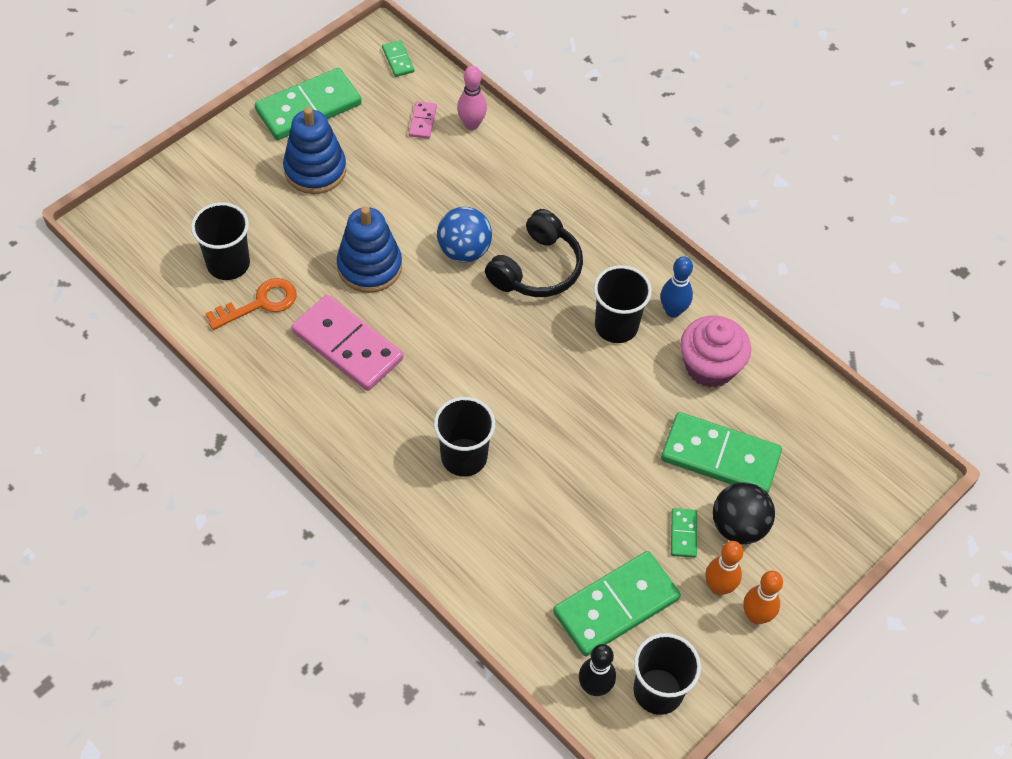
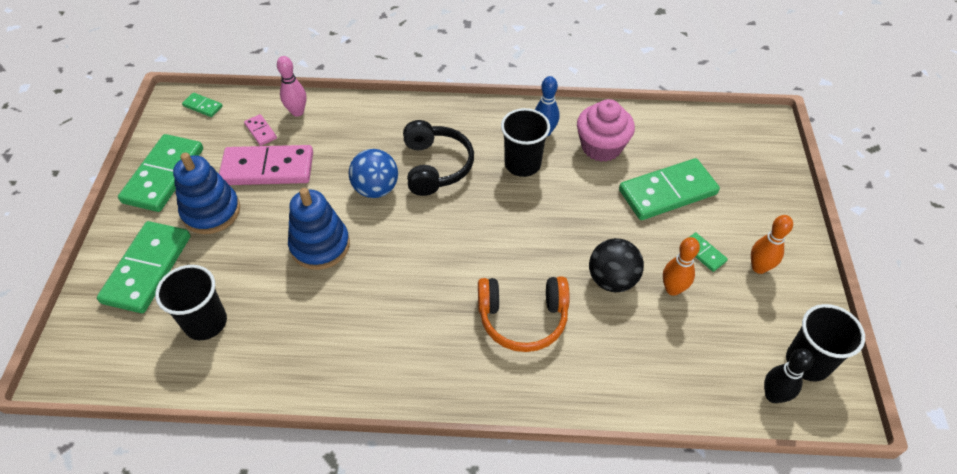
camera: 40 degrees left, 5 degrees down
orange key [206,278,297,330] -> none
pink domino [291,295,403,391] -> pink domino moved to [219,145,313,185]
black cup [434,397,495,477] -> orange headphones [478,277,570,352]
green domino [553,551,681,656] -> green domino moved to [97,221,190,313]
black ball [713,482,775,544] -> black ball moved to [589,238,644,292]
orange bowling pin [743,571,783,624] -> orange bowling pin moved to [663,237,700,296]

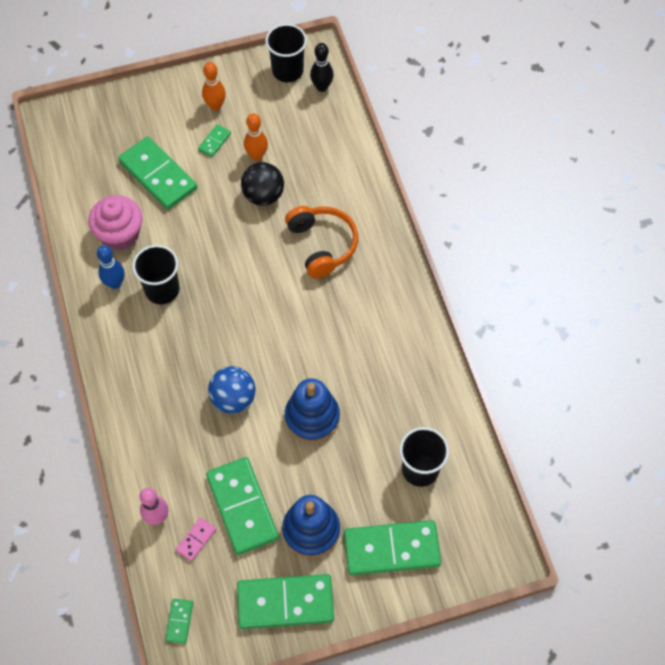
camera: 110 degrees left, 10 degrees up
pink domino [219,145,313,185] -> green domino [206,457,279,555]
black headphones [403,120,474,196] -> none

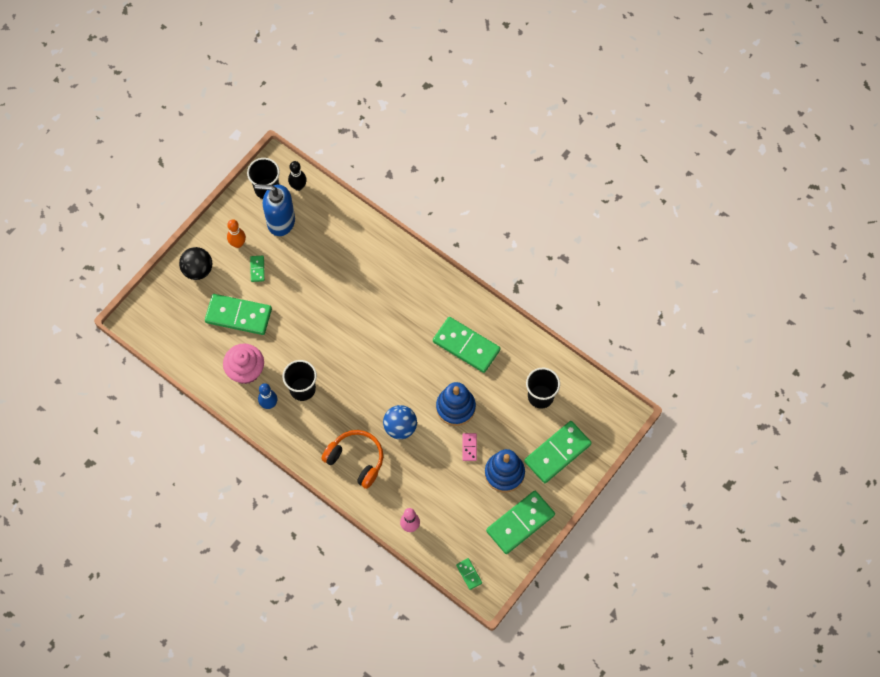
camera: 35 degrees left, 5 degrees up
pink domino [176,518,216,561] -> pink domino moved to [463,433,477,461]
green domino [206,457,279,555] -> green domino moved to [433,317,500,373]
black ball [241,162,284,206] -> black ball moved to [179,247,212,280]
orange bowling pin [244,113,268,161] -> none
orange headphones [285,206,358,278] -> orange headphones moved to [321,430,383,489]
none -> blue soap dispenser [255,184,295,236]

